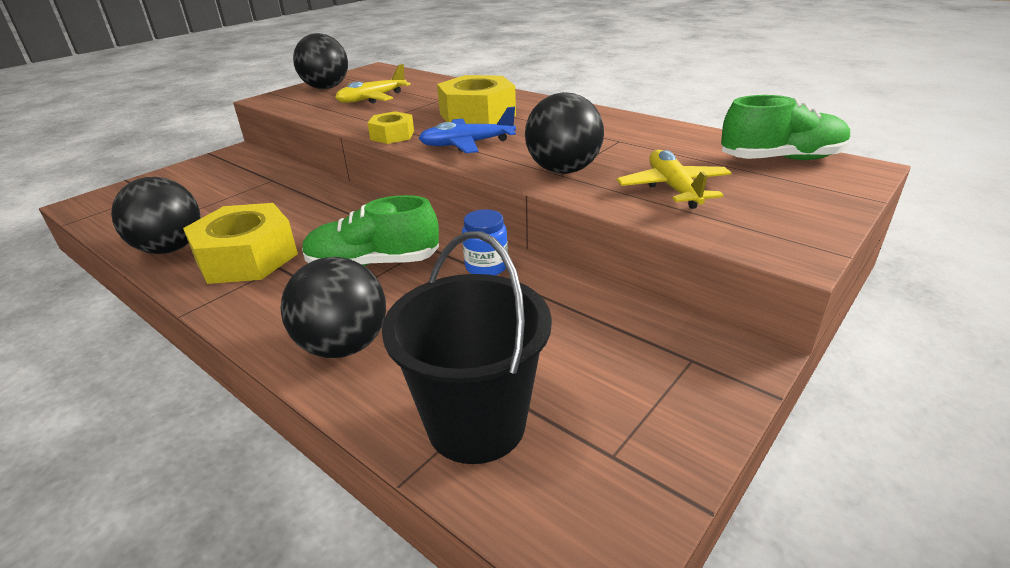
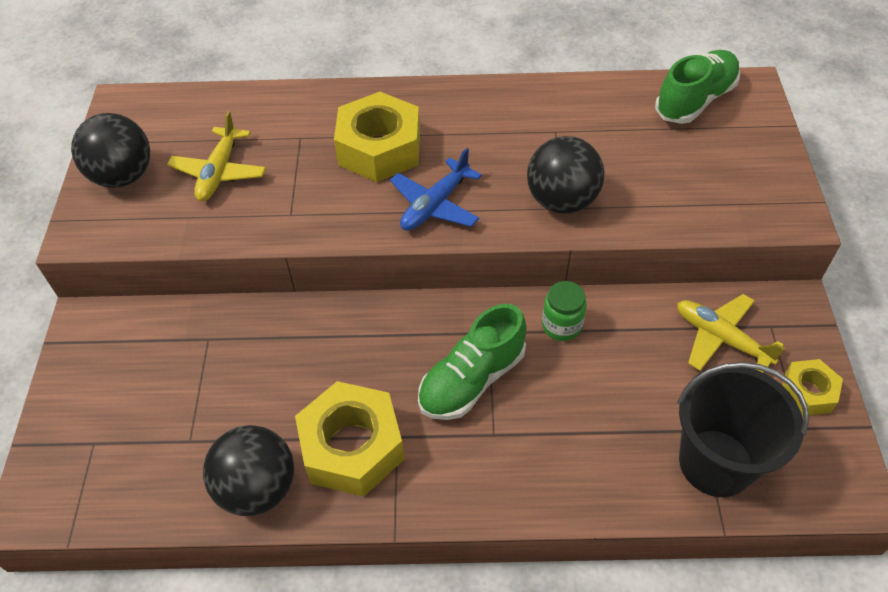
camera: 40 degrees left, 20 degrees up
black ball [280,257,386,358] -> none
yellow nut [368,111,414,144] -> yellow nut moved to [782,359,843,416]
blue jar [462,209,508,275] -> green jar [542,281,587,341]
yellow plane [617,150,732,209] -> yellow plane moved to [677,294,785,373]

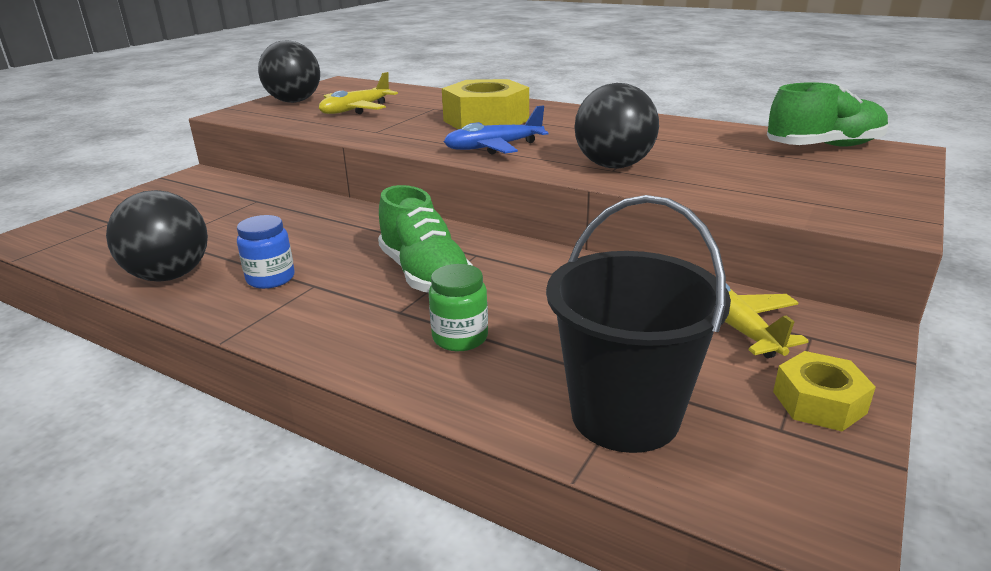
camera: 30 degrees right, 25 degrees down
yellow nut [295,381,405,497] -> blue jar [237,215,295,289]
green shoe [418,304,527,420] -> green shoe turned 105 degrees counterclockwise [378,185,473,293]
green jar [542,281,587,341] -> green jar moved to [429,264,488,351]

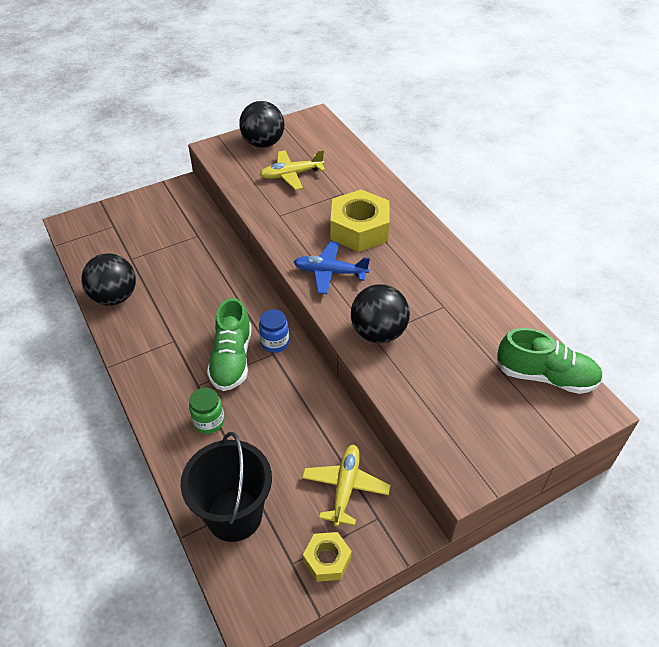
camera: 30 degrees right, 20 degrees up
blue jar [237,215,295,289] -> blue jar moved to [259,309,289,353]

